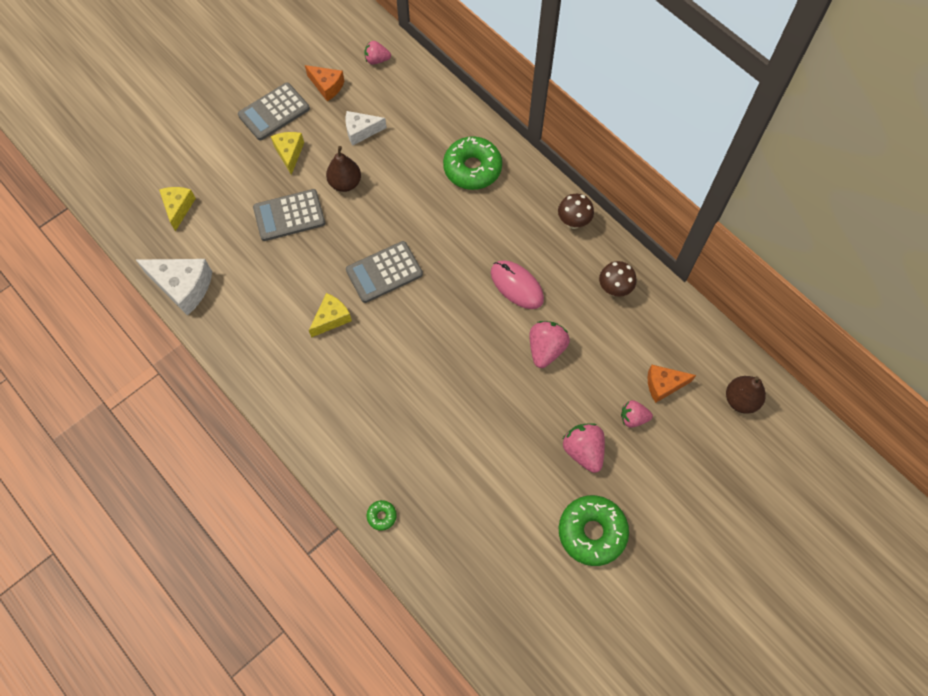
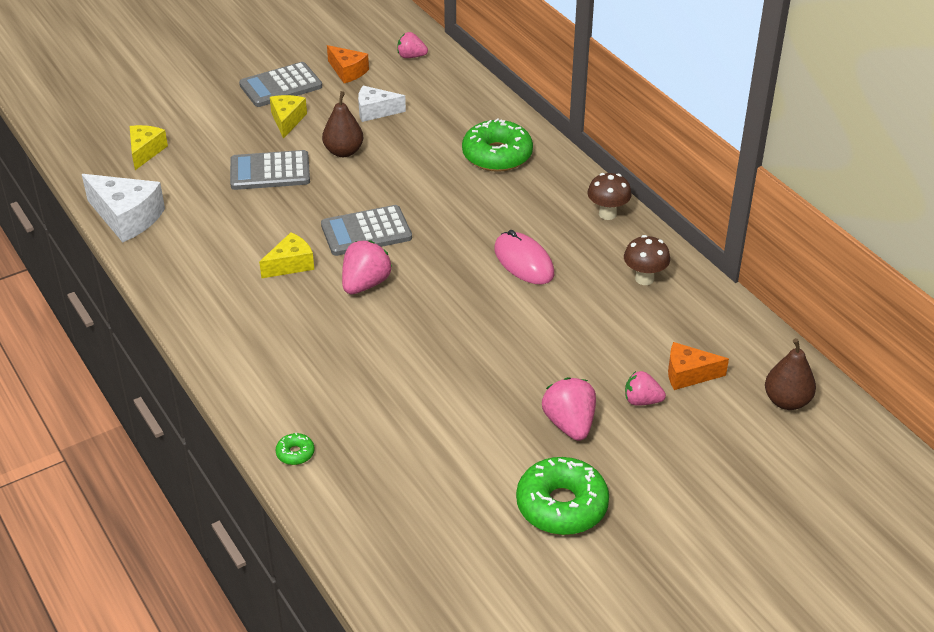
camera: 10 degrees right, 25 degrees down
pink strawberry [529,321,570,368] -> pink strawberry moved to [342,240,392,294]

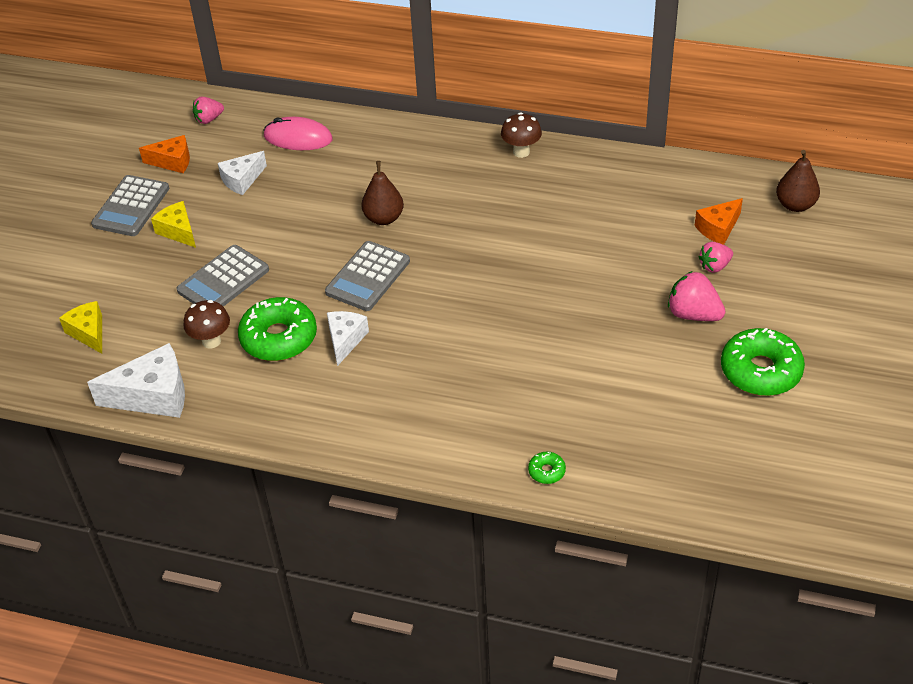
camera: 40 degrees left, 5 degrees up
yellow cheese [259,232,314,278] -> white cheese [327,311,369,366]
brown pear [322,91,363,157] -> brown pear moved to [361,161,404,225]
pink strawberry [342,240,392,294] -> none
green donut [462,118,533,172] -> green donut moved to [238,297,317,361]
pink mouse [494,230,554,284] -> pink mouse moved to [263,117,333,150]
brown mushroom [624,235,670,285] -> brown mushroom moved to [183,300,230,349]

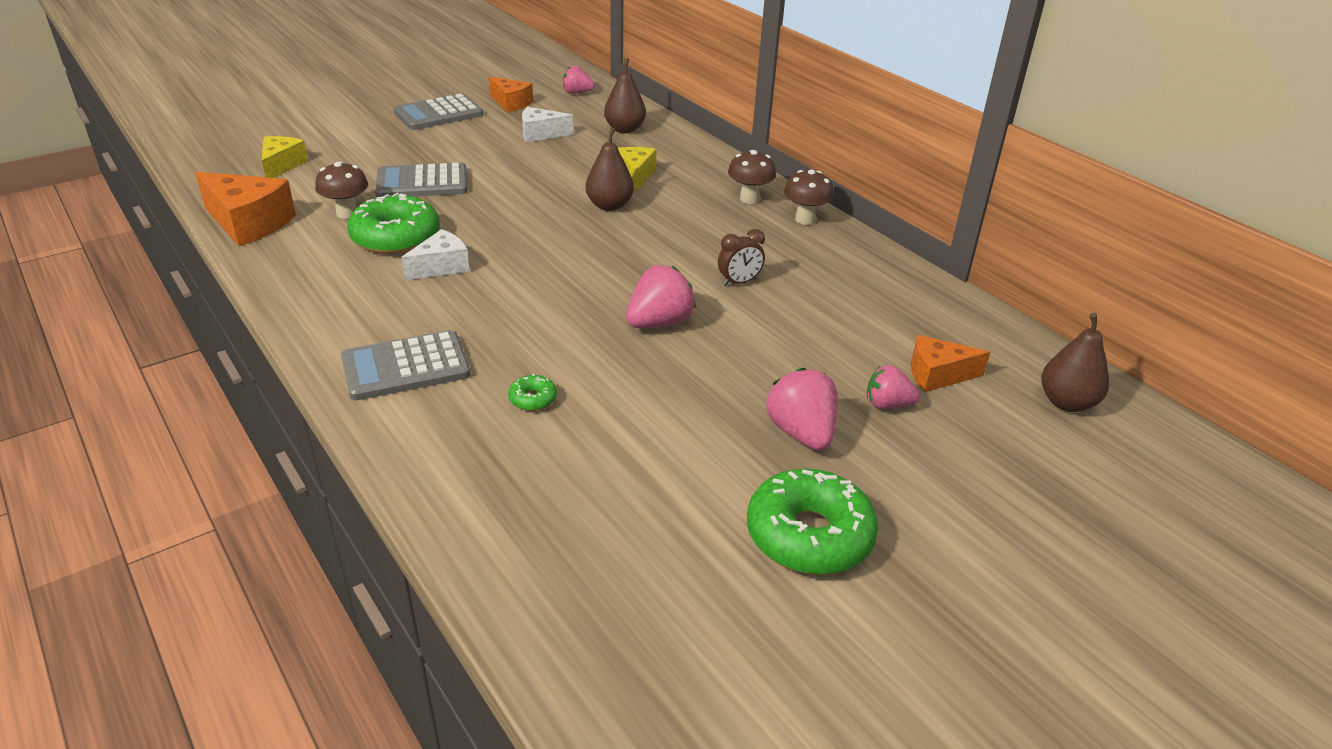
camera: 35 degrees right, 10 degrees down
white cheese [87,343,185,418] -> orange cheese [195,172,296,246]
yellow cheese [151,201,196,248] -> yellow cheese moved to [618,147,657,192]
pink mouse [263,117,333,150] -> brown pear [604,58,646,133]
grey calculator [325,241,410,311] -> grey calculator moved to [341,330,471,401]
green donut [528,452,566,484] -> green donut moved to [508,374,557,411]
none -> pink strawberry [626,265,696,328]
none -> brown clock [718,229,765,286]
none -> brown mushroom [728,150,776,204]

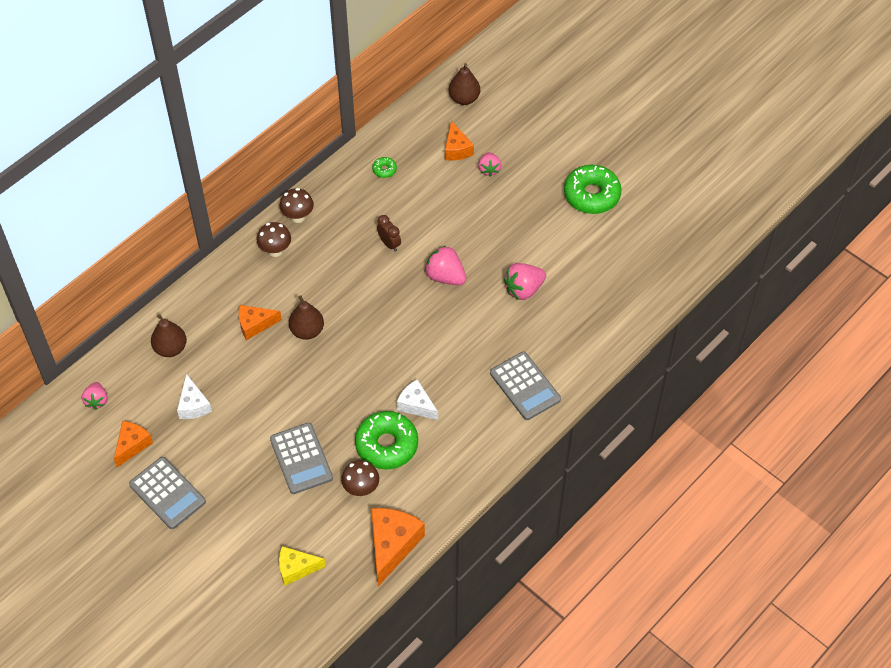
camera: 100 degrees left, 20 degrees up
green donut [508,374,557,411] -> green donut moved to [372,157,397,178]
yellow cheese [618,147,657,192] -> orange cheese [239,305,282,340]
pink strawberry [766,368,838,451] -> pink strawberry moved to [504,263,546,300]

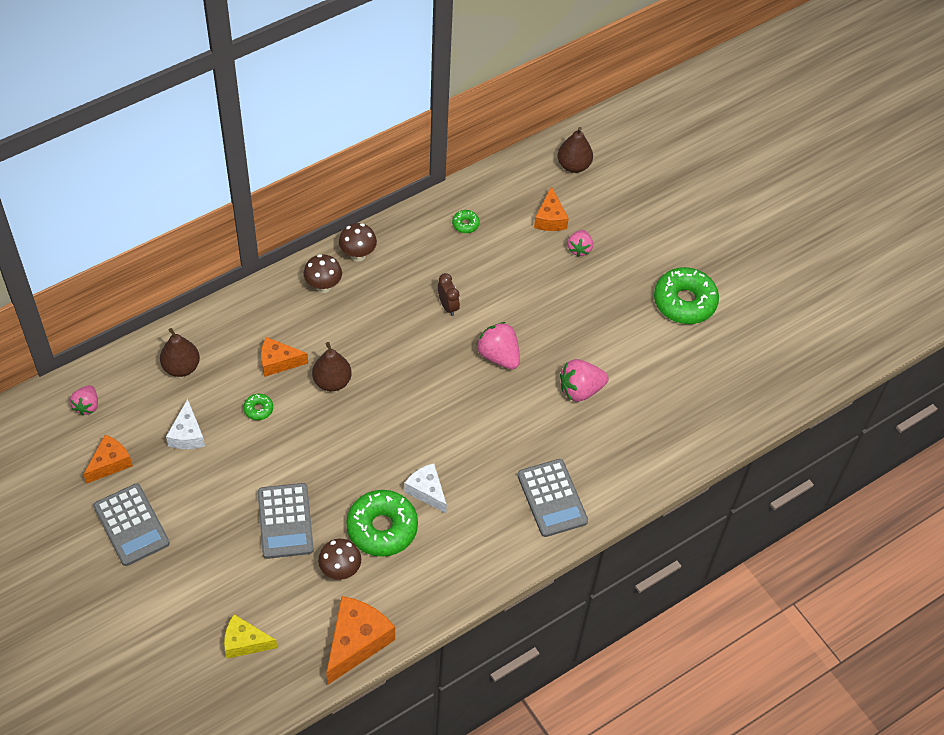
camera: 10 degrees right, 0 degrees up
none -> green donut [243,394,273,420]

